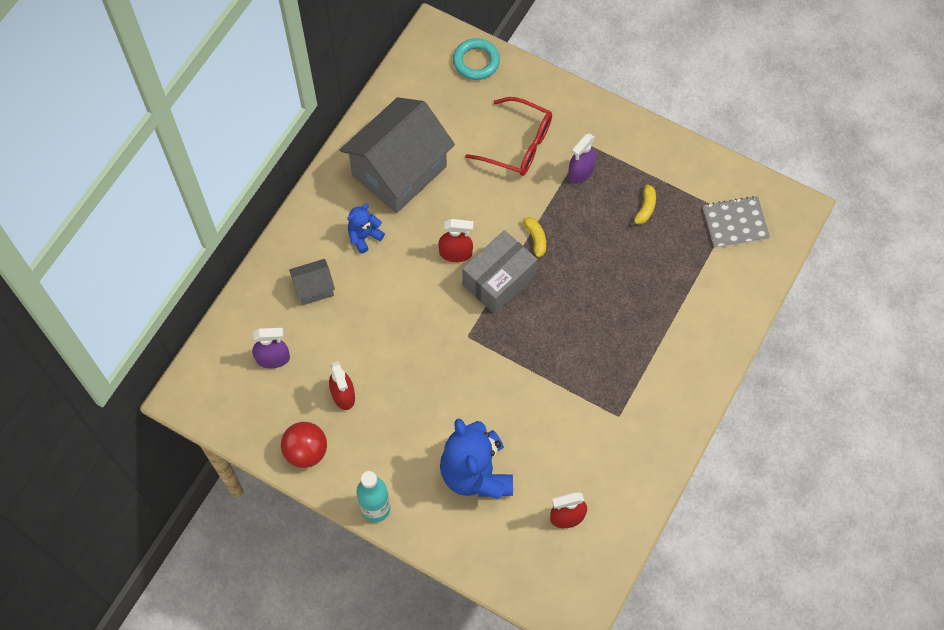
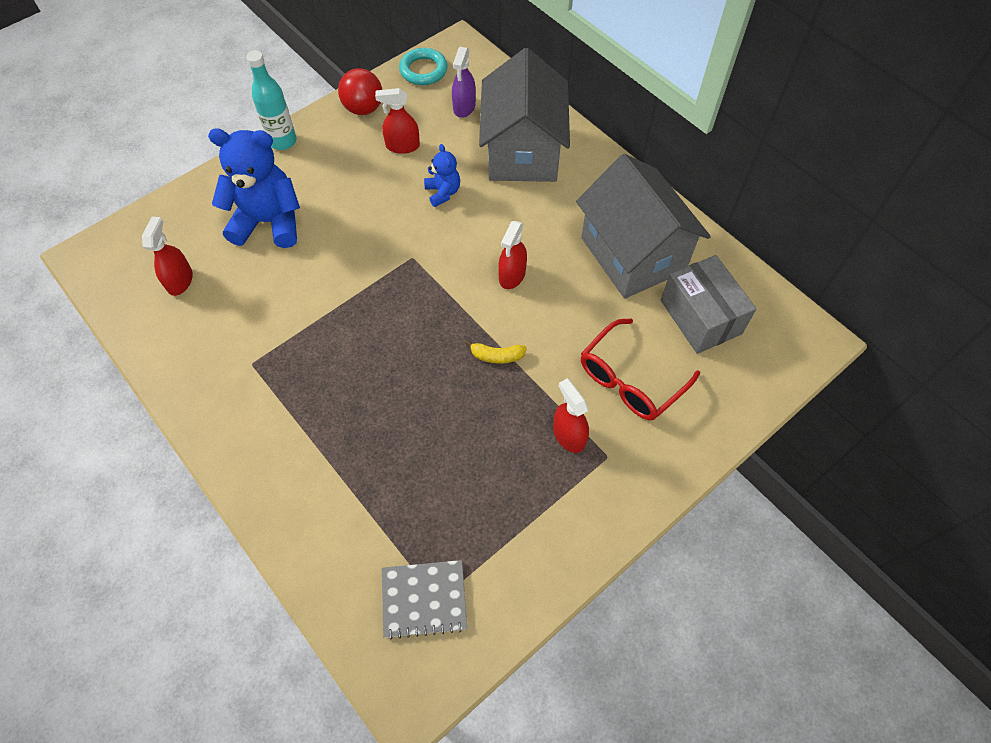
camera: 110 degrees right, 5 degrees down
grey house [289,259,335,305] -> grey house [479,48,570,182], size x2.28
blue teddy bear [347,204,385,254] -> blue teddy bear moved to [424,144,460,207]
turquoise ring [453,38,500,80] -> turquoise ring moved to [399,48,448,85]
grey box [462,230,538,314] -> grey box moved to [661,255,756,354]
purple spray bottle [568,133,596,184] -> red spray bottle [553,379,589,453]
yellow banana [629,185,656,227] -> none
grey notebook [703,196,770,248] -> grey notebook turned 75 degrees clockwise [382,560,467,639]

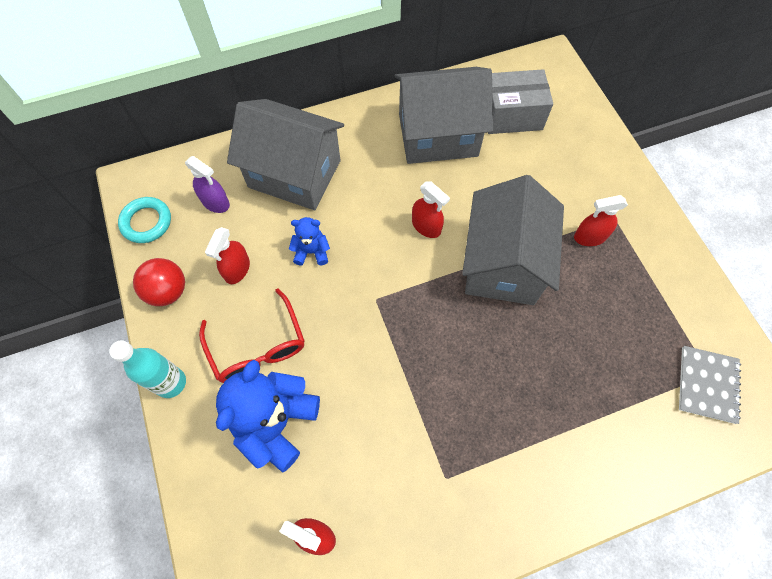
camera: 70 degrees left, 5 degrees up
yellow banana [465,340,527,363] -> grey house [462,175,564,305]
red glasses [581,319,700,420] -> red glasses moved to [199,288,304,383]

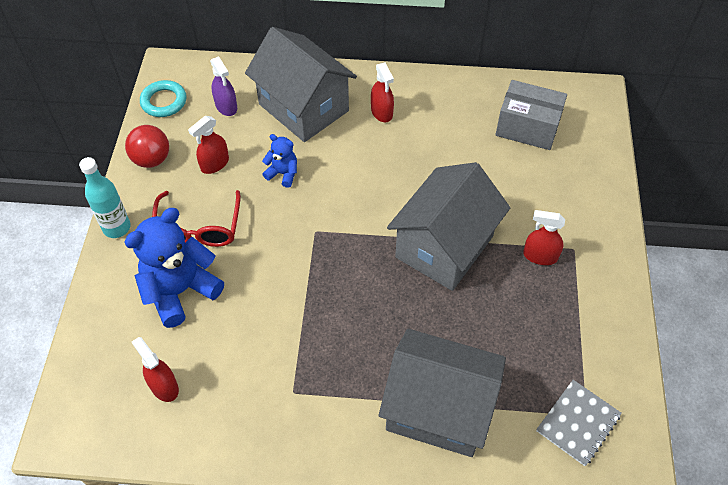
camera: 25 degrees right, 10 degrees down
grey house [395,67,493,164] -> grey house moved to [379,329,506,457]
red spray bottle [412,182,450,238] -> red spray bottle moved to [371,62,394,122]

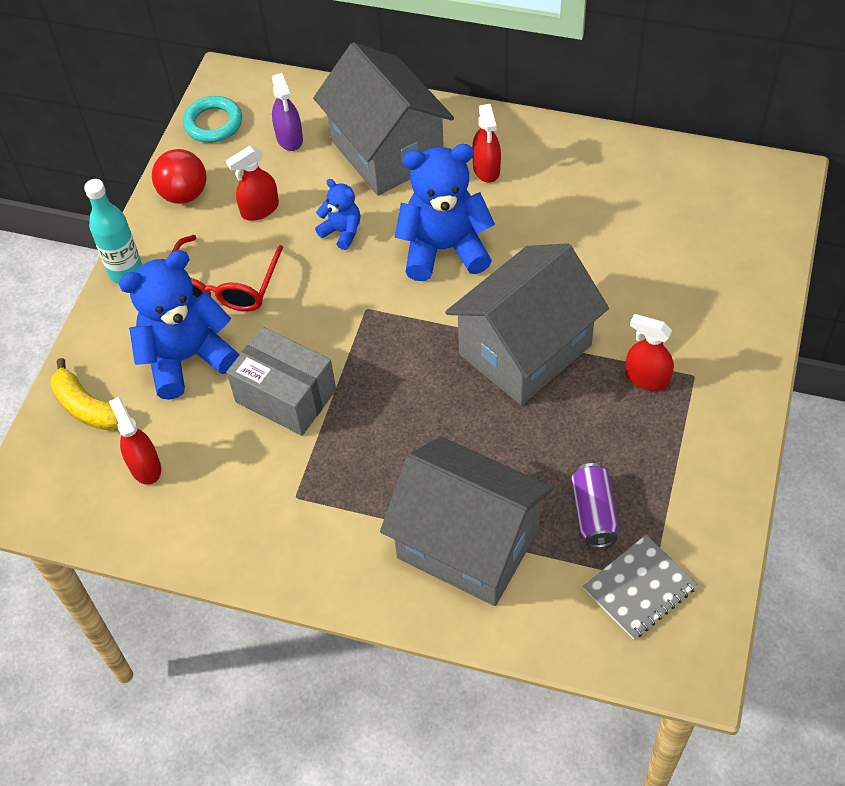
camera: 15 degrees right, 0 degrees up
grey box [495,80,567,150] -> grey box moved to [226,327,336,436]
none -> yellow banana [51,358,118,430]
none -> blue teddy bear [395,144,495,281]
none -> purple can [571,463,619,548]

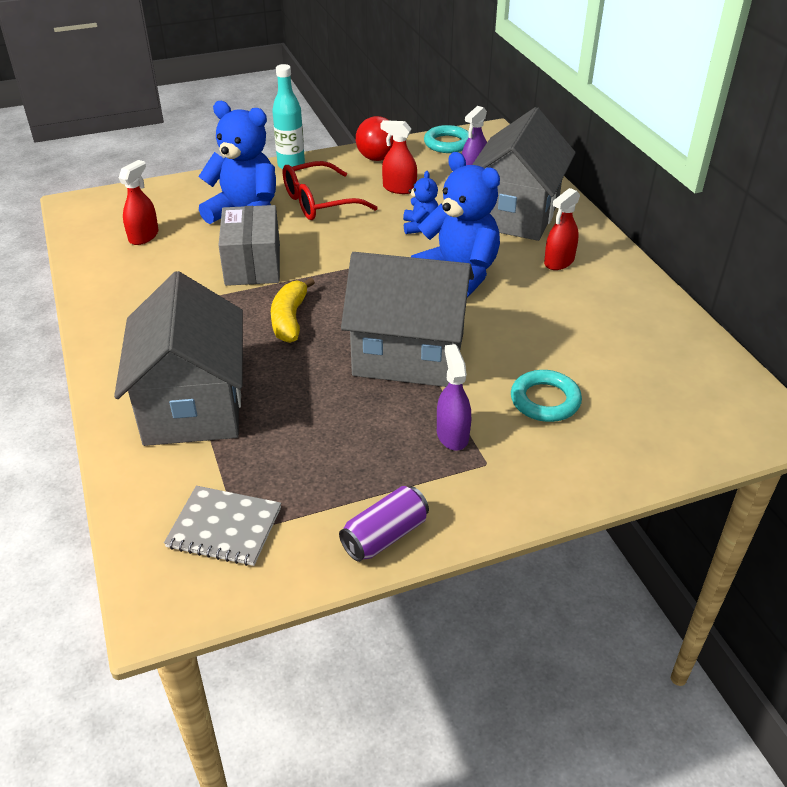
camera: 50 degrees right, 15 degrees down
yellow banana [51,358,118,430] -> yellow banana moved to [271,278,315,343]
purple can [571,463,619,548] -> purple can moved to [339,486,429,562]
red spray bottle [625,314,674,391] -> purple spray bottle [437,344,471,450]
none -> turquoise ring [511,370,582,422]

